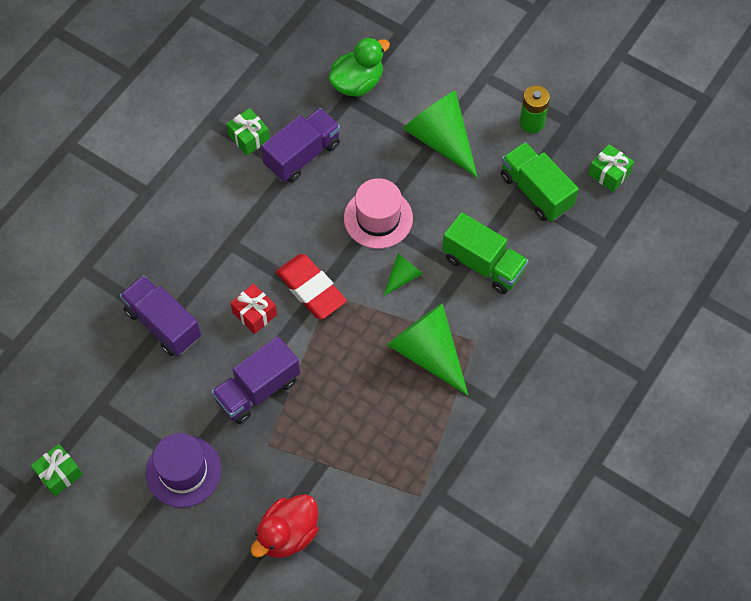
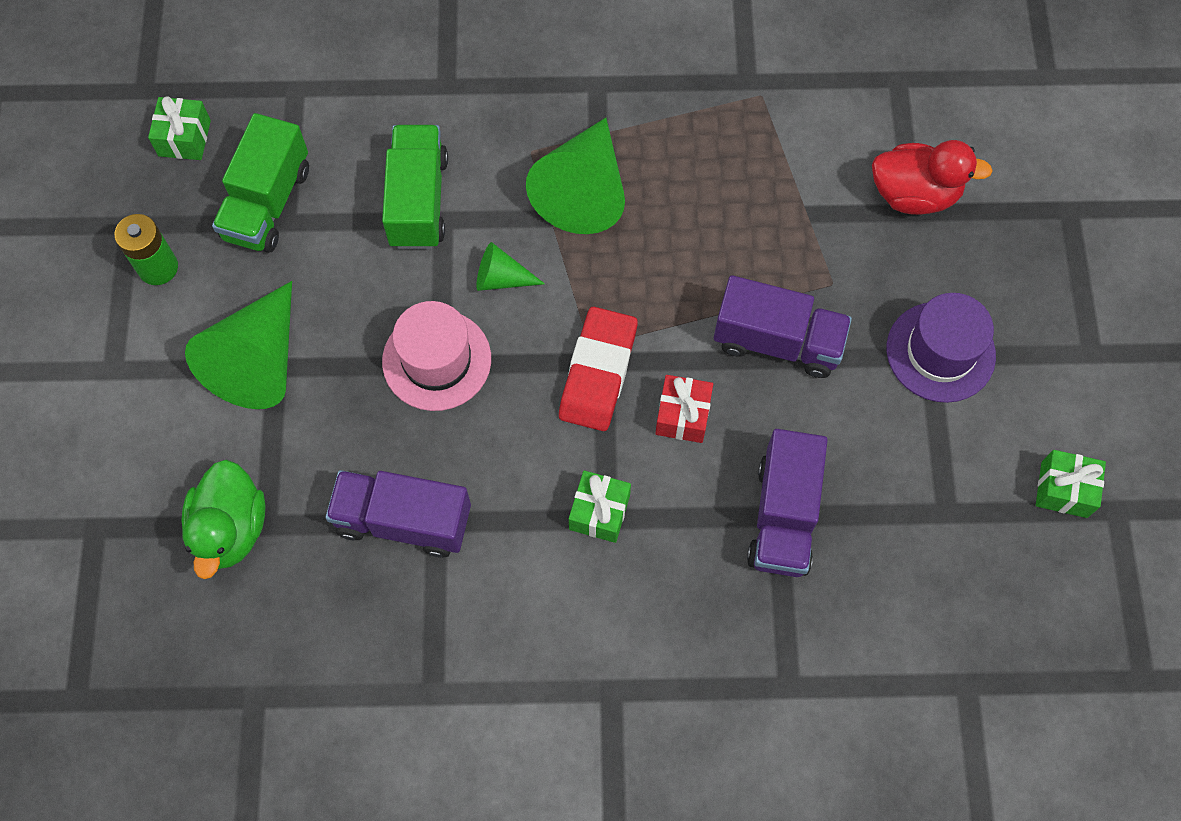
camera: 125 degrees left, 5 degrees up
green gift [227,108,270,156] -> green gift moved to [569,470,631,543]
green duck [328,37,390,97] -> green duck turned 105 degrees counterclockwise [181,459,266,579]

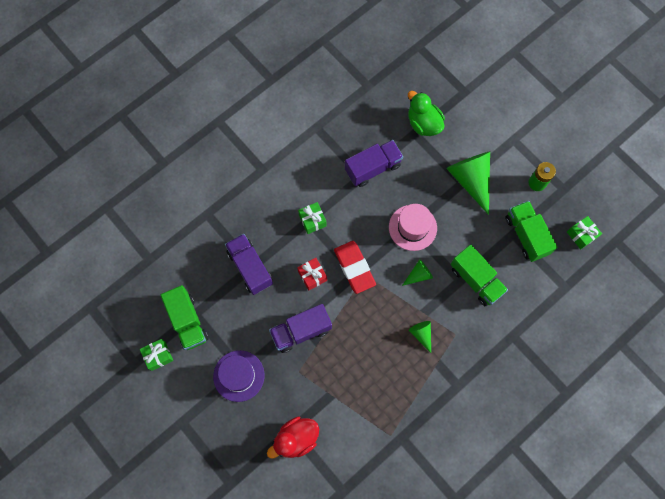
camera: 140 degrees right, 5 degrees up
green cone [526,118,625,234] -> green cone [409,321,431,353], size x0.49
none -> green truck [161,285,209,350]

